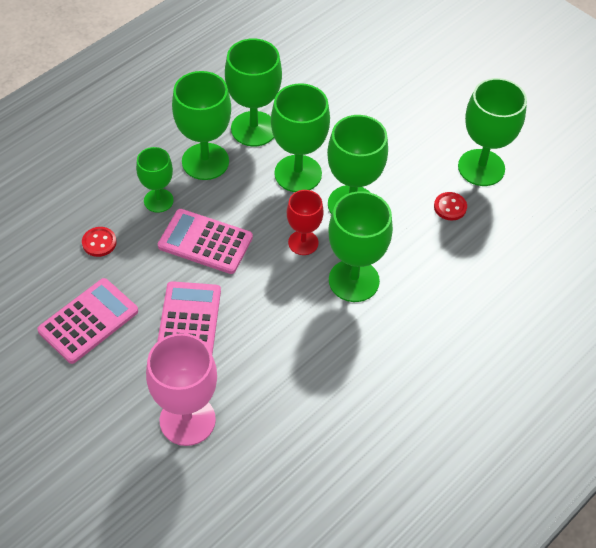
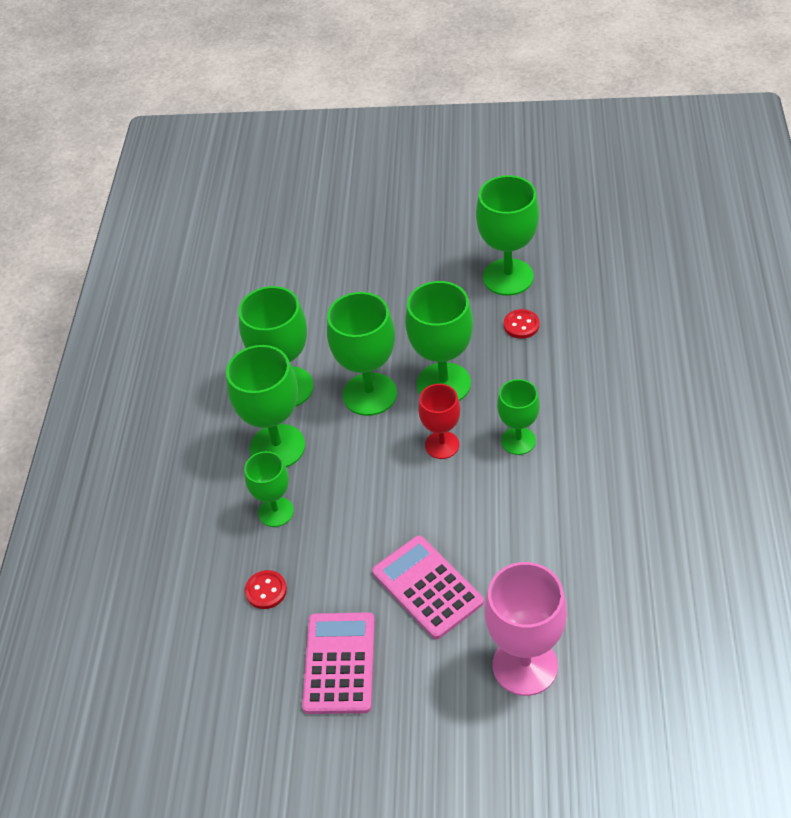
camera: 35 degrees left, 5 degrees down
pink calculator [158,209,253,274] -> none
green goblet [328,191,393,302] -> green goblet [497,379,540,455], size x0.61

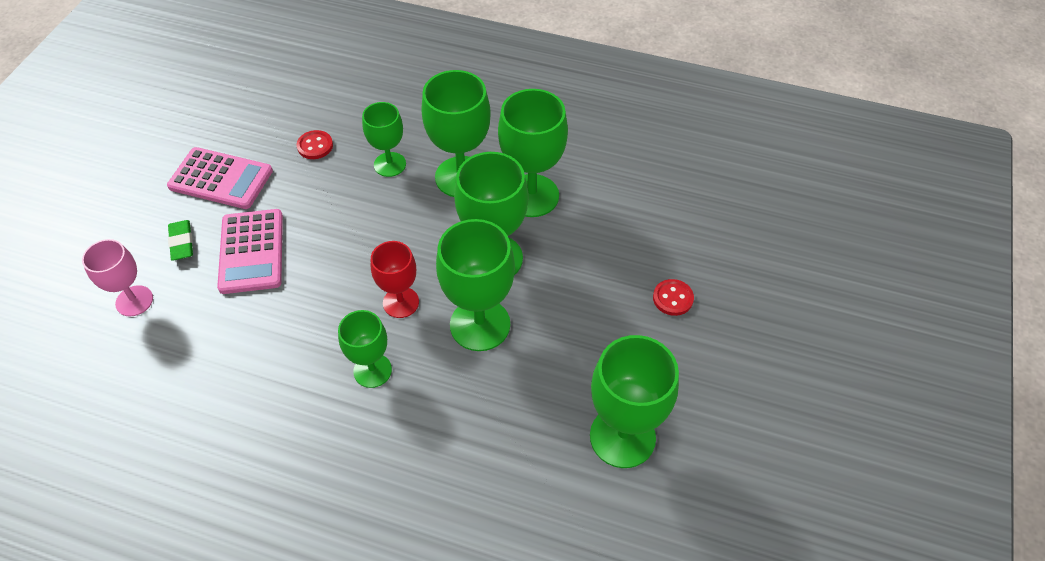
camera: 100 degrees right, 5 degrees up
pink calculator [372,536,484,639] -> pink calculator turned 105 degrees clockwise [217,209,283,294]
pink goblet [485,562,567,696] -> pink goblet [82,239,153,317], size x0.61
red button [504,309,540,339] -> red button moved to [653,279,694,316]
none -> green eraser [168,220,193,261]

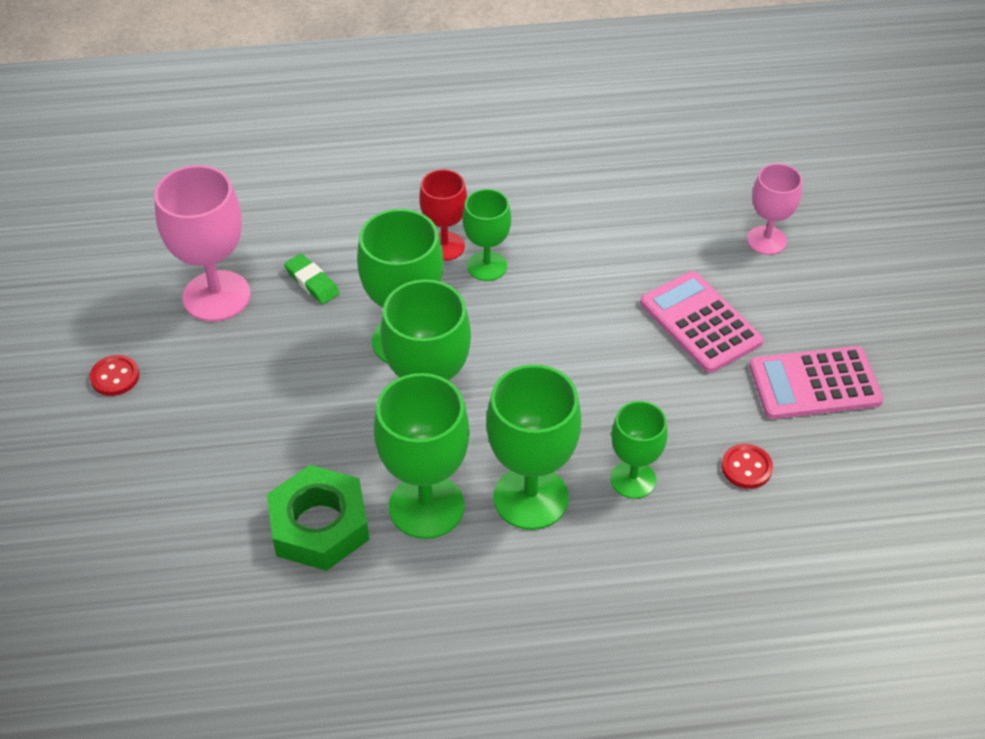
camera: 155 degrees right, 5 degrees down
green eraser [168,220,193,261] -> green eraser moved to [284,254,340,304]
red goblet [371,241,419,318] -> red goblet moved to [419,169,467,261]
green goblet [590,335,679,468] -> pink goblet [154,165,251,322]
red button [653,279,694,316] -> red button moved to [90,355,139,396]
none -> green nut [267,465,369,571]

